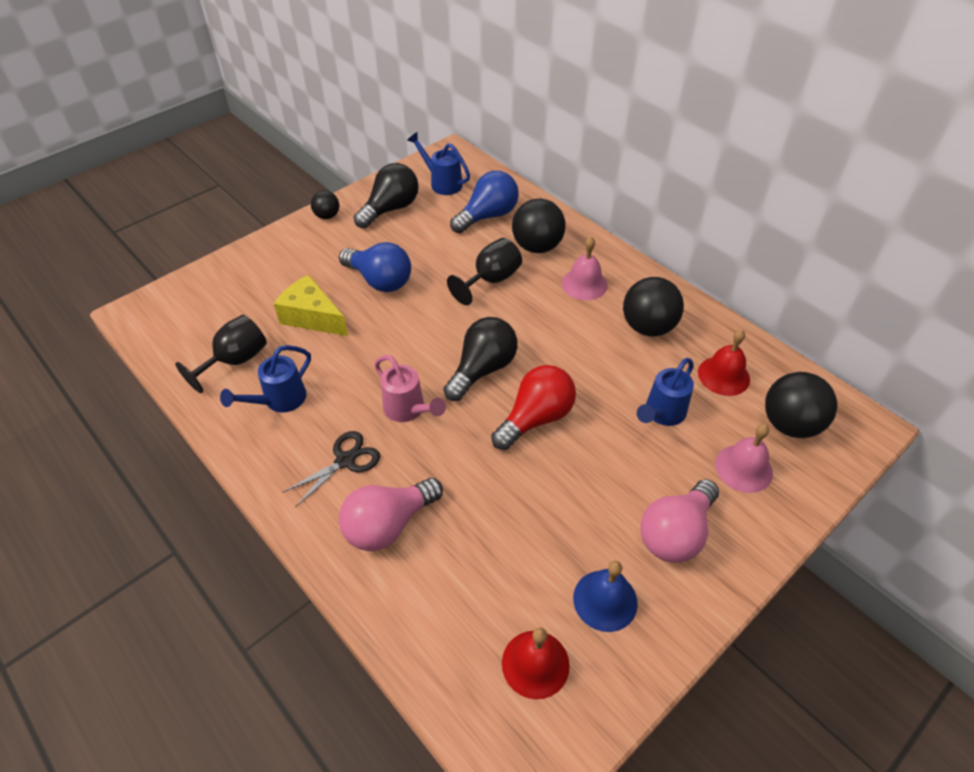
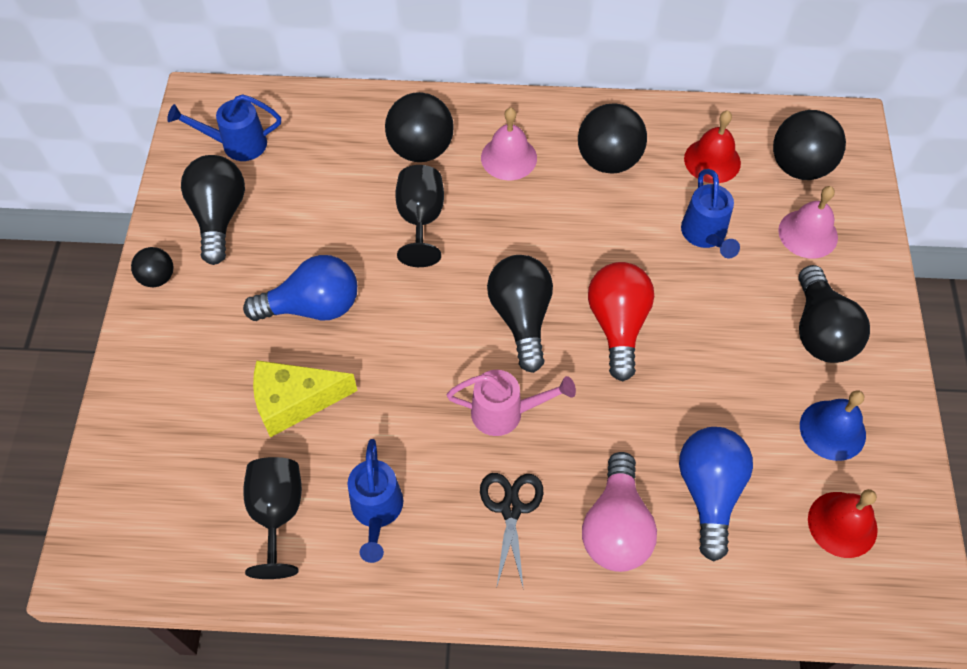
camera: 45 degrees left, 10 degrees up
blue light bulb [450,171,519,233] -> blue light bulb moved to [679,427,753,562]
pink light bulb [640,479,719,563] -> black light bulb [799,265,870,363]

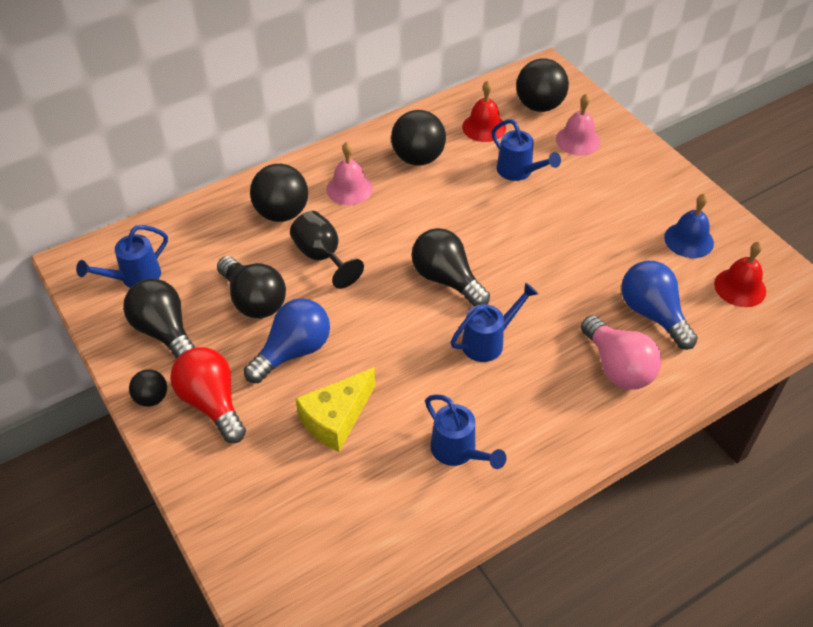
camera: 35 degrees left, 10 degrees down
black goblet [243,457,302,579] -> none
pink watering can [447,370,576,436] -> blue watering can [450,282,538,362]
black scissors [480,473,543,590] -> none
red light bulb [588,262,654,381] -> red light bulb moved to [170,347,246,443]
black light bulb [799,265,870,363] -> black light bulb moved to [217,256,286,319]

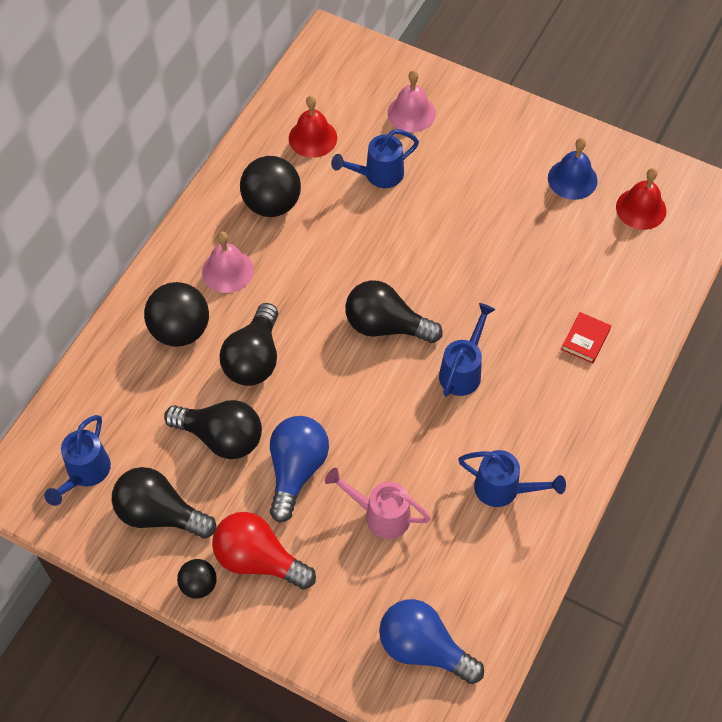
camera: 30 degrees left, 10 degrees up
black goblet [290,211,364,289] -> black light bulb [220,303,278,386]
yellow cheese [295,367,375,452] -> pink watering can [325,468,431,539]
blue watering can [492,119,561,181] -> blue watering can turned 135 degrees clockwise [331,129,419,188]
black ball [516,58,569,112] -> none
pink light bulb [581,315,662,390] -> red book [561,312,611,364]
blue light bulb [621,261,698,350] -> blue light bulb moved to [379,599,484,684]

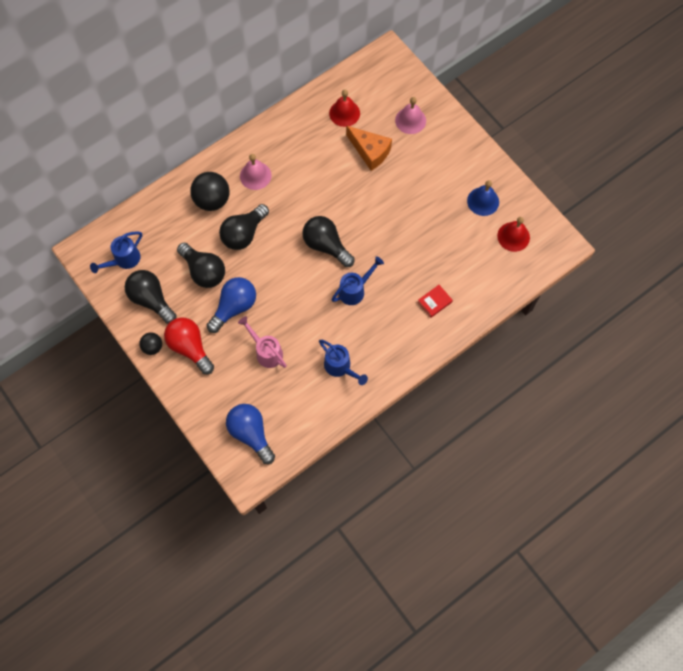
camera: 25 degrees right, 10 degrees up
black ball [240,156,301,217] -> none
blue watering can [331,129,419,188] -> orange cheese [346,126,392,171]

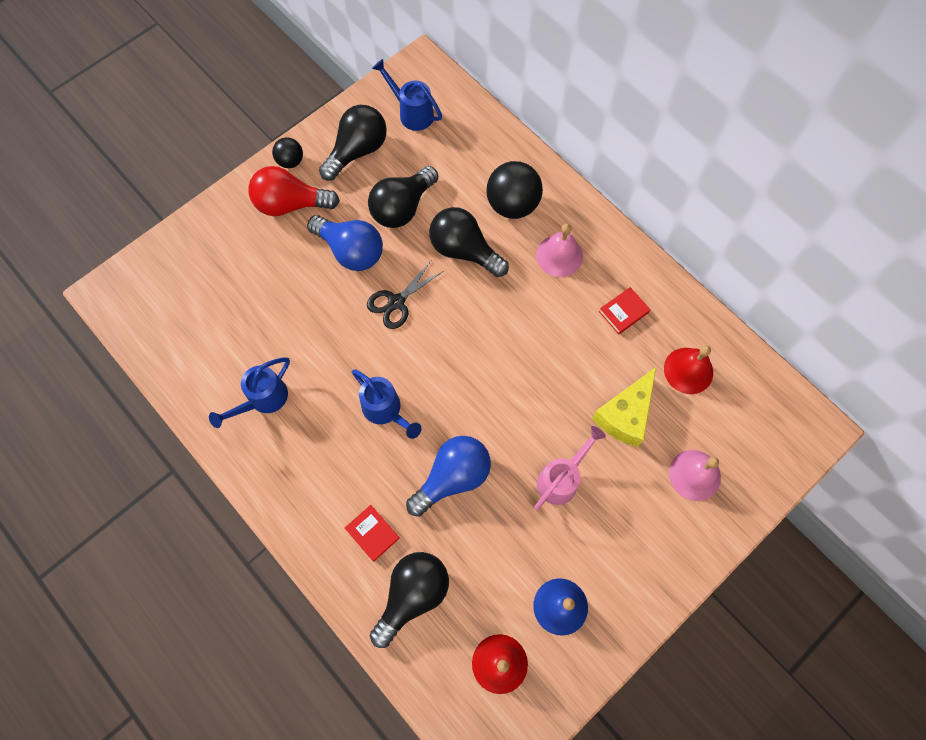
camera: 85 degrees right, 0 degrees up
red light bulb [164,318,214,374] -> red light bulb turned 135 degrees counterclockwise [248,166,340,216]
blue light bulb [226,404,275,464] -> blue light bulb moved to [406,436,491,517]
pink watering can [238,316,287,368] -> pink watering can moved to [534,426,606,510]
black light bulb [302,216,355,267] -> black light bulb moved to [370,552,449,648]
orange cheese [346,126,392,171] -> yellow cheese [592,367,656,447]
none -> black scissors [367,261,444,329]
none -> red book [599,287,650,335]

